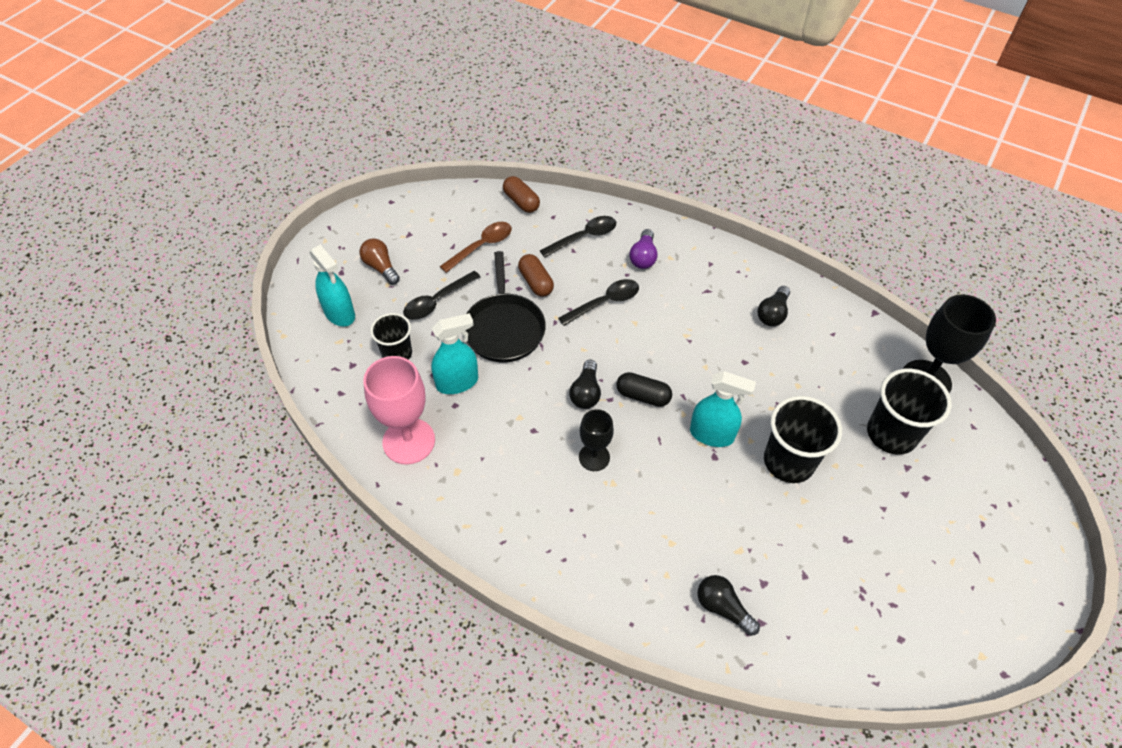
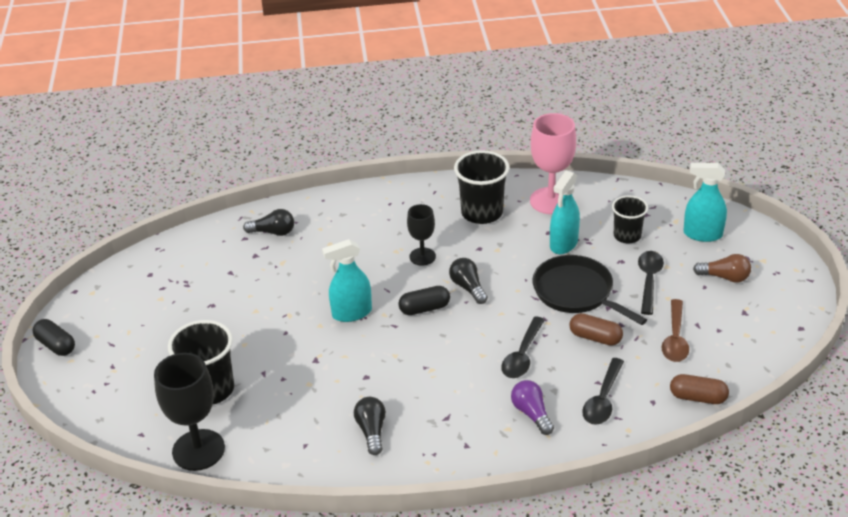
camera: 145 degrees right, 15 degrees down
black cup [764,396,842,483] -> black cup moved to [454,150,509,224]
none -> black capsule [32,319,75,356]

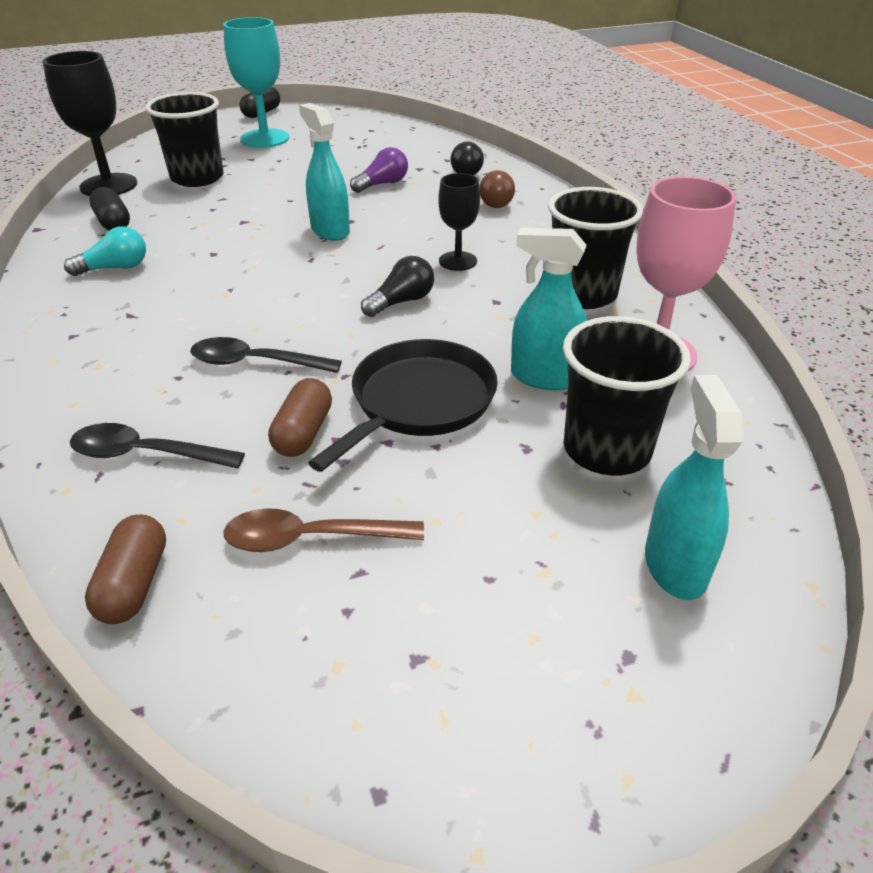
camera: 75 degrees right, 0 degrees up
black light bulb [354,397,386,455] -> turquoise light bulb [64,226,146,276]
black capsule [398,286,450,315] -> black capsule moved to [89,187,130,231]
purple light bulb [511,380,554,435] -> purple light bulb moved to [350,147,408,193]
black cup [612,196,648,243] -> black cup [563,316,691,476], size x1.57
black spoon [638,251,664,315] -> none
brown light bulb [693,254,751,283] -> brown light bulb moved to [479,170,515,208]
none -> turquoise goblet [223,17,289,148]

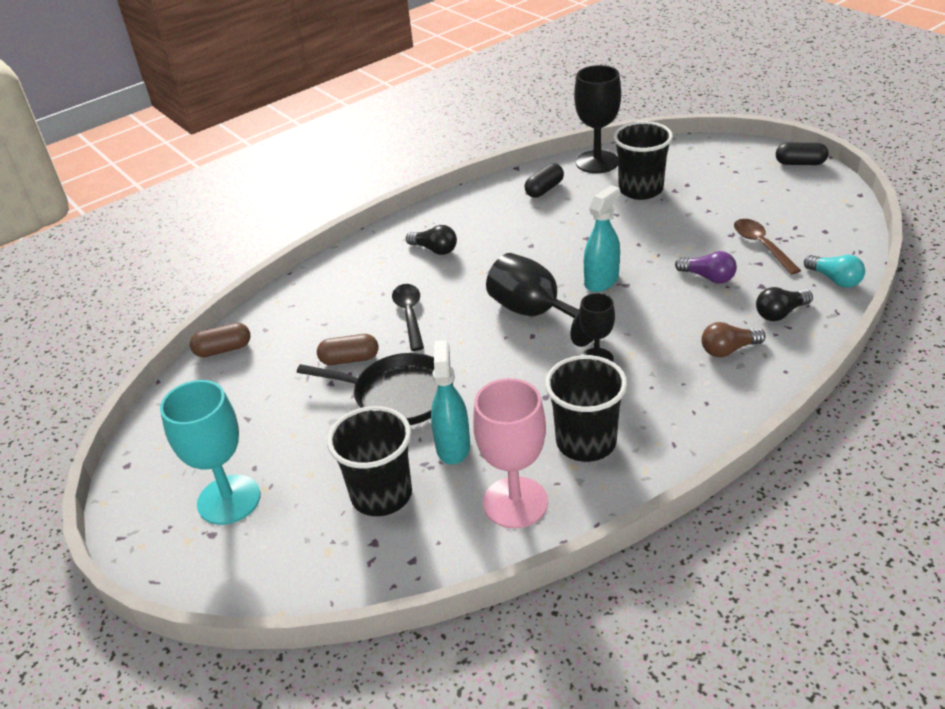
camera: 75 degrees right, 0 degrees up
turquoise light bulb [64,226,146,276] -> turquoise light bulb moved to [804,255,865,288]
black spoon [70,423,245,469] -> none
turquoise goblet [223,17,289,148] -> turquoise goblet moved to [160,380,261,525]
brown spoon [223,508,424,552] -> brown spoon moved to [734,219,801,275]
black light bulb [361,256,434,317] -> black light bulb moved to [406,225,457,255]
turquoise spray bottle [645,375,744,600] -> none
none -> black goblet [486,253,594,347]

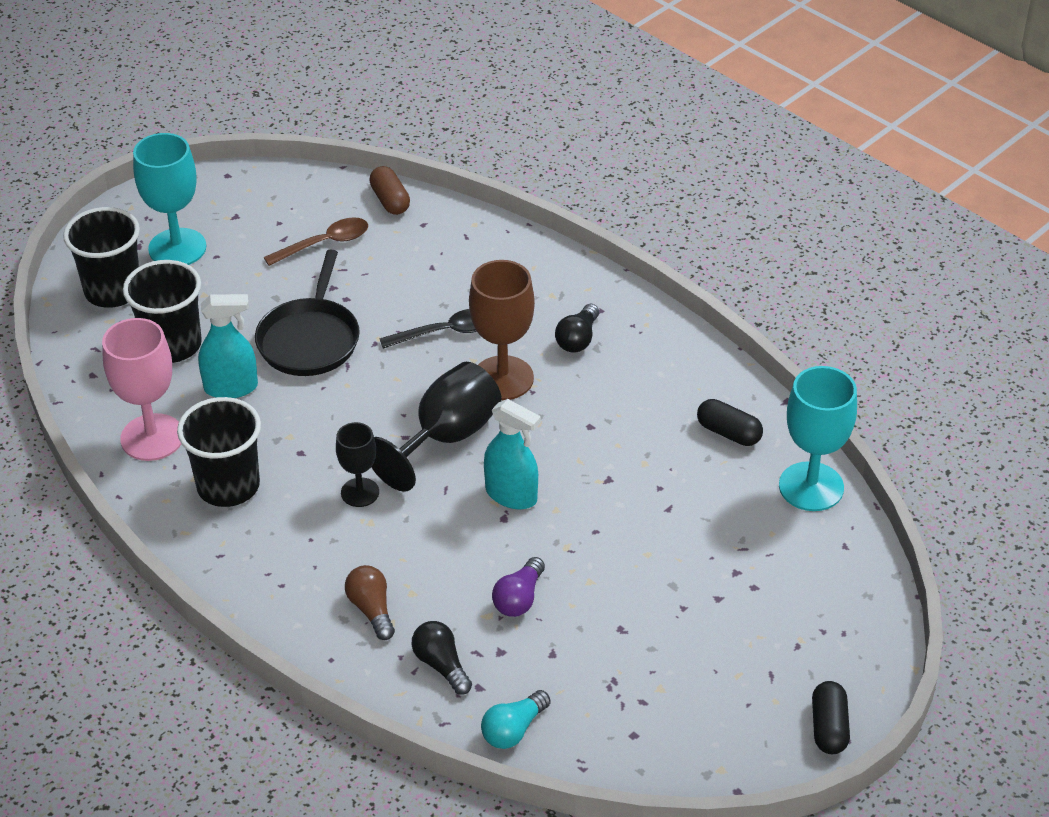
camera: 80 degrees right, 5 degrees up
brown capsule [317,334,378,365] -> none
black goblet [574,65,621,173] -> turquoise goblet [779,366,857,511]
black cup [613,121,673,200] -> black cup moved to [63,207,140,308]
brown spoon [734,219,801,275] -> brown spoon moved to [263,217,368,266]
none -> brown goblet [469,260,535,400]

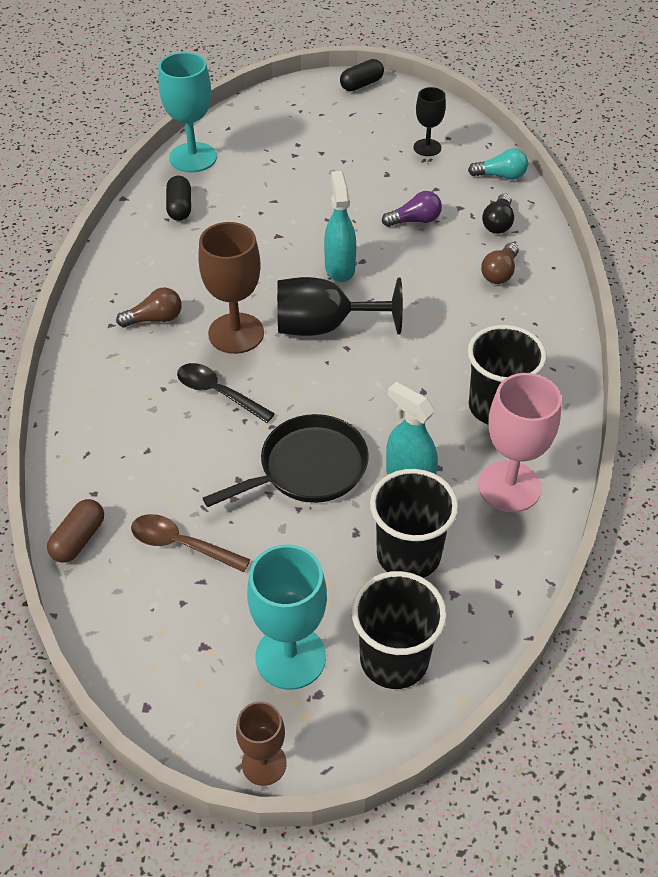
camera: 130 degrees left, 5 degrees up
black goblet [336,422,379,507] -> black goblet moved to [413,87,446,156]
black light bulb [555,304,599,353] -> brown light bulb [116,288,182,328]
none -> brown goblet [236,701,287,786]

